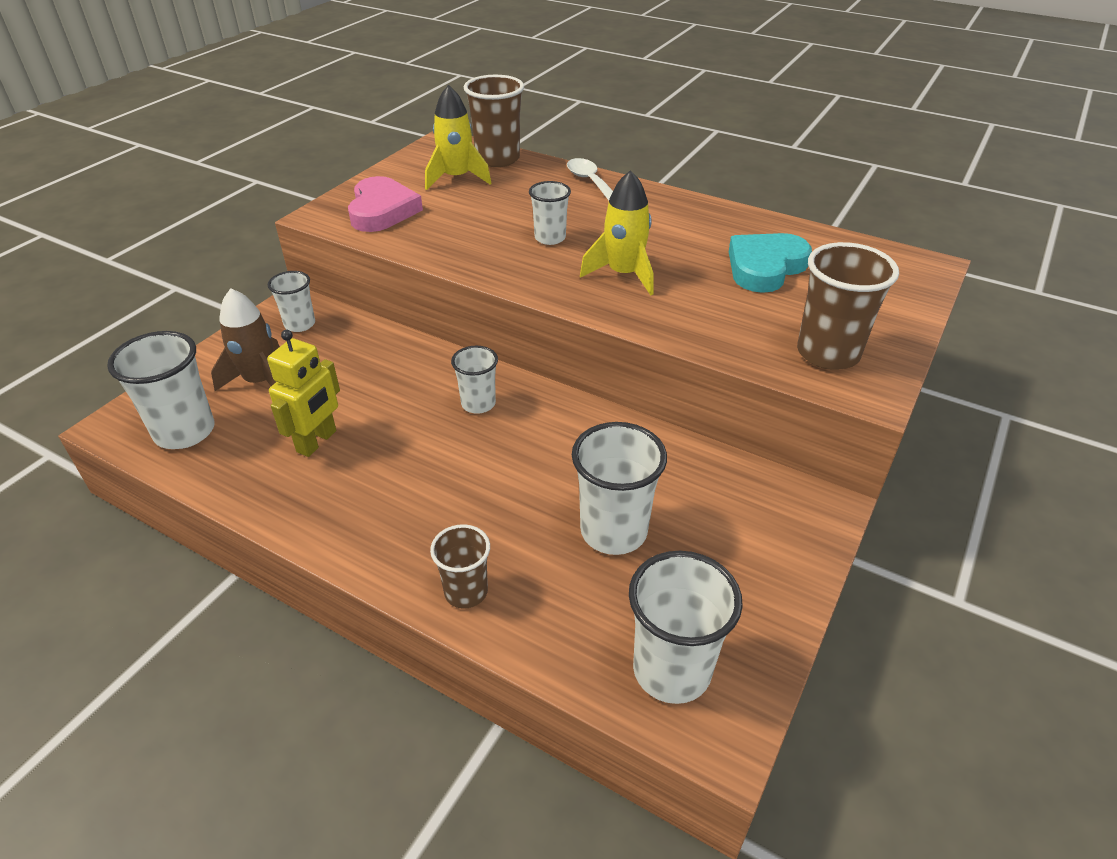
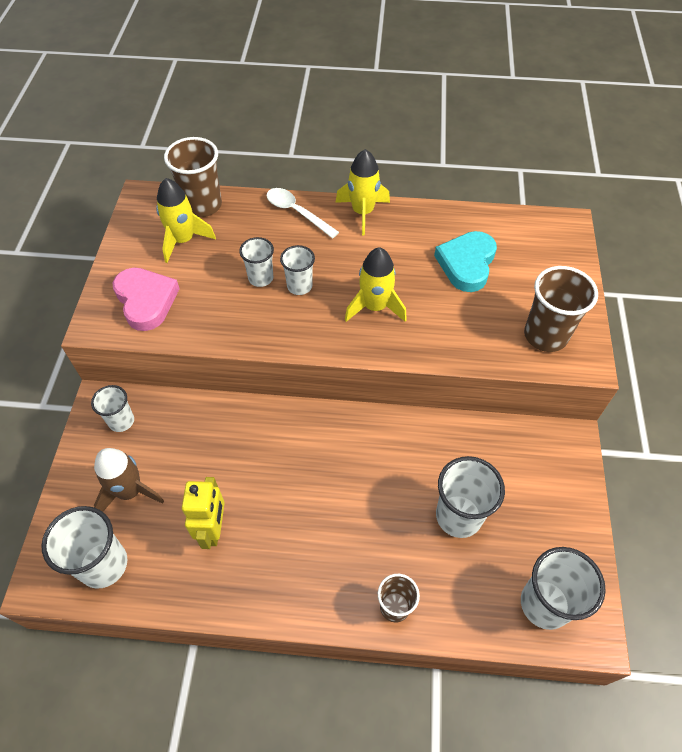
camera: 25 degrees left, 15 degrees up
white cup [451,346,498,414] -> white cup moved to [239,237,274,287]
none -> yellow rocket [335,149,390,236]

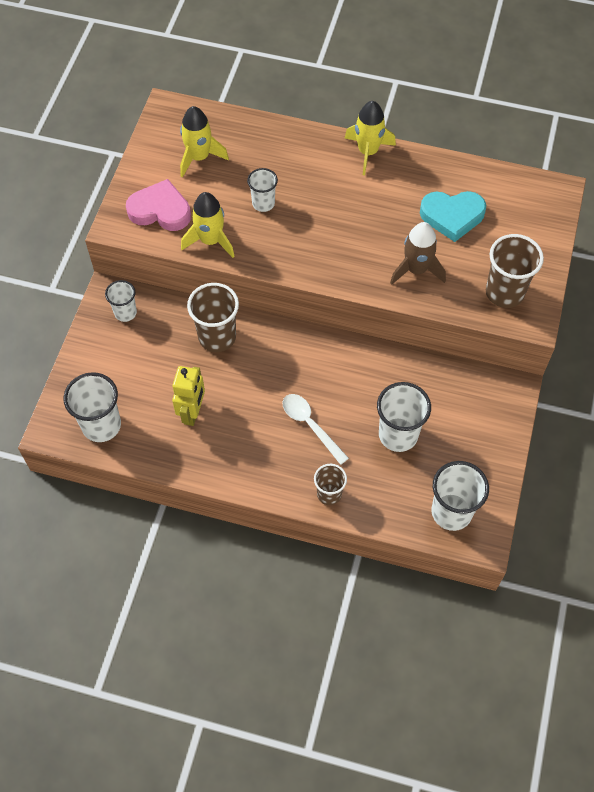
camera: 10 degrees right, 5 degrees up
brown rocket [94,448,164,512] -> brown rocket moved to [390,222,446,285]
pink heart [113,268,180,331] -> pink heart turned 60 degrees counterclockwise [126,179,191,231]
brown cup [164,137,222,217] -> brown cup moved to [187,283,239,352]
white spoon [266,188,339,238] -> white spoon moved to [283,394,349,465]
white cup [280,245,315,295] -> none
yellow rocket [345,247,407,322] -> yellow rocket moved to [181,192,235,258]
turquoise heart [434,231,497,292] -> turquoise heart turned 120 degrees counterclockwise [420,191,486,242]

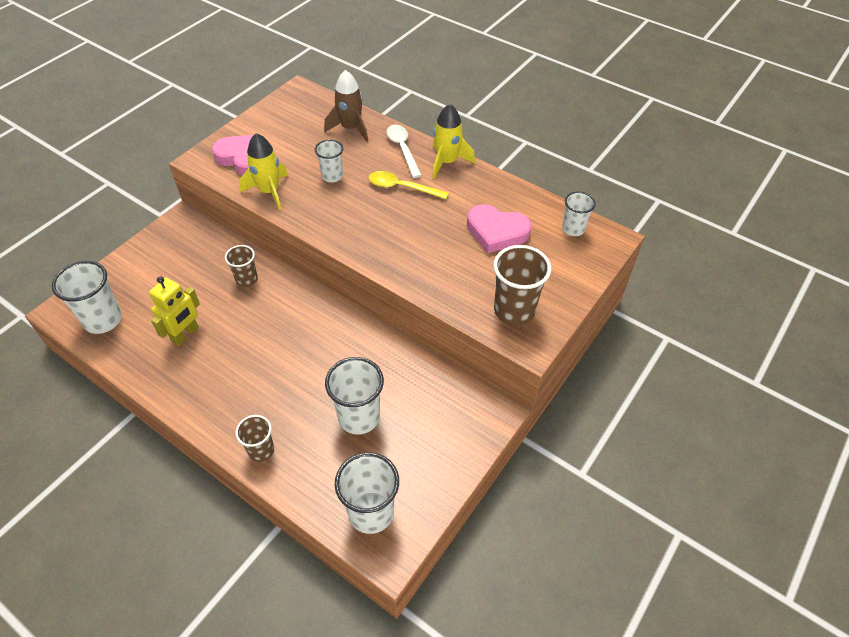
camera: 20 degrees right, 10 degrees down
white cup [105,280,137,322] -> white cup moved to [562,191,596,236]
yellow rocket [180,106,229,177] -> none
brown cup [187,283,239,352] -> brown cup [225,245,258,287], size x0.61
white spoon [283,394,349,465] -> white spoon moved to [386,124,422,178]
brown rocket [390,222,446,285] -> brown rocket moved to [324,70,368,142]
turquoise heart [420,191,486,242] -> pink heart [467,204,532,253]
none -> yellow spoon [368,171,449,199]

